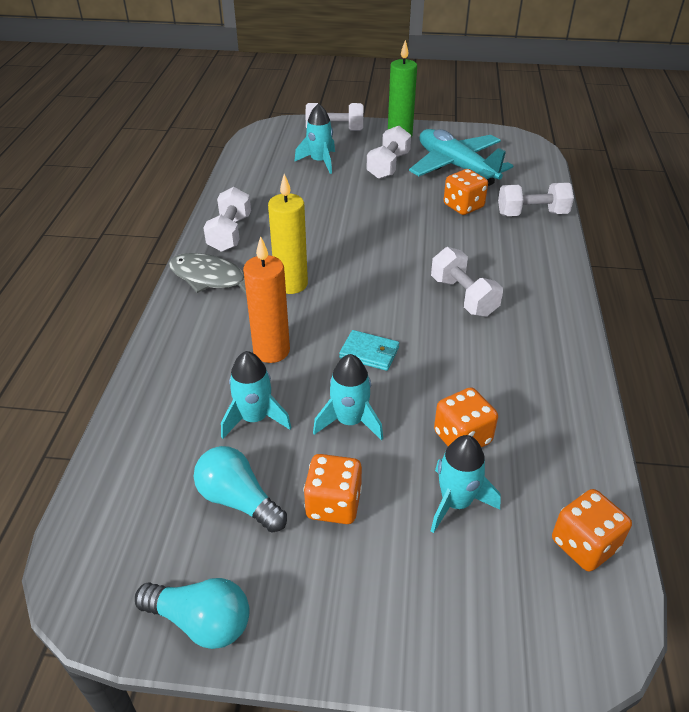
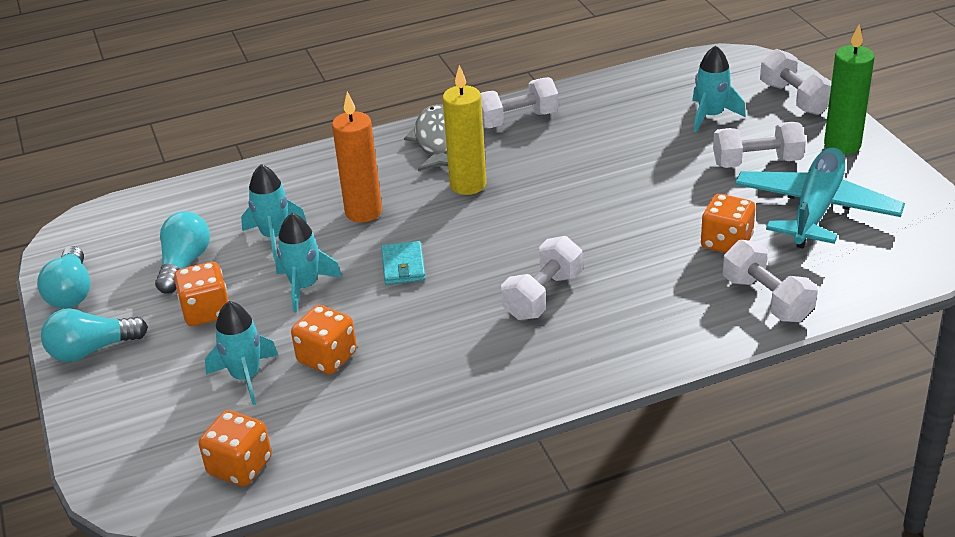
camera: 65 degrees right, 5 degrees down
none -> turquoise light bulb [41,309,148,362]

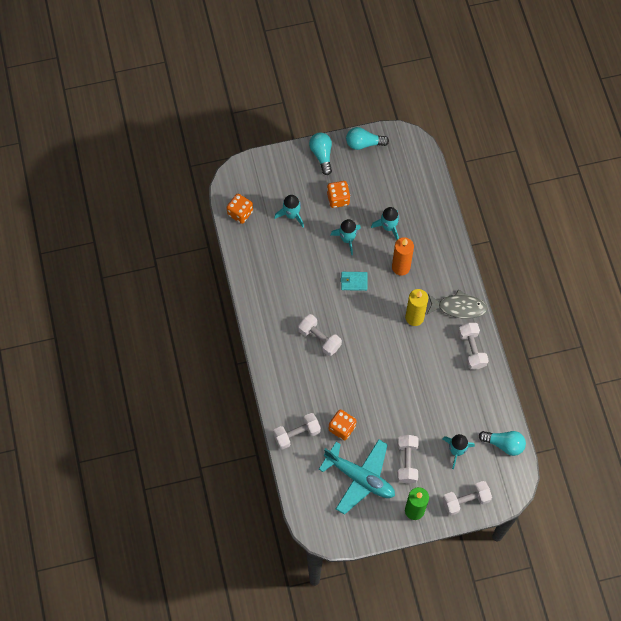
camera: 95 degrees right, 30 degrees up
turquoise light bulb [155,211,210,294] -> turquoise light bulb moved to [479,431,526,456]
orange dice [291,305,357,374] -> none

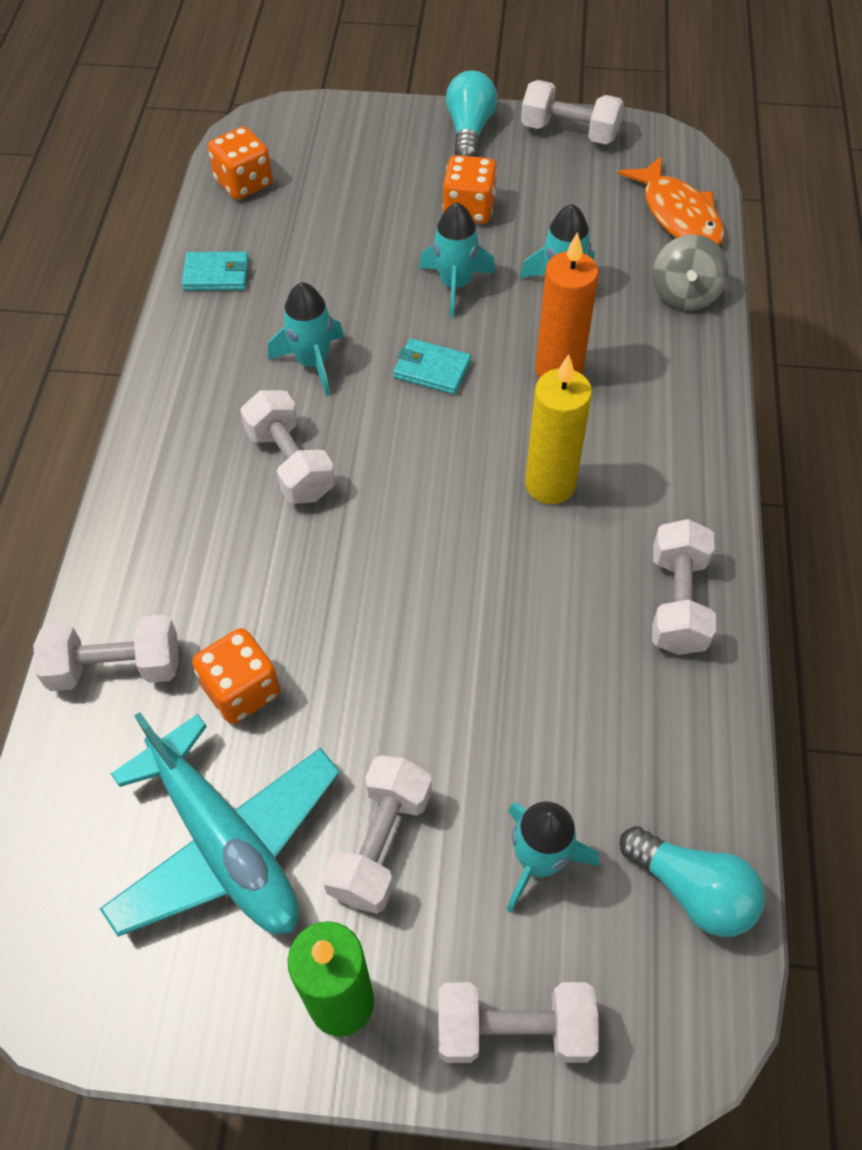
camera: 20 degrees right, 10 degrees down
turquoise rocket [274,195,304,227] -> turquoise rocket moved to [268,282,344,396]
turquoise light bulb [346,127,389,150] -> white dumbbell [521,80,624,144]
grey fish [427,289,488,319] -> none
none -> turquoise wallet [181,251,249,291]
none -> orange fish [618,156,724,245]
none -> grey spinning top [652,235,728,311]

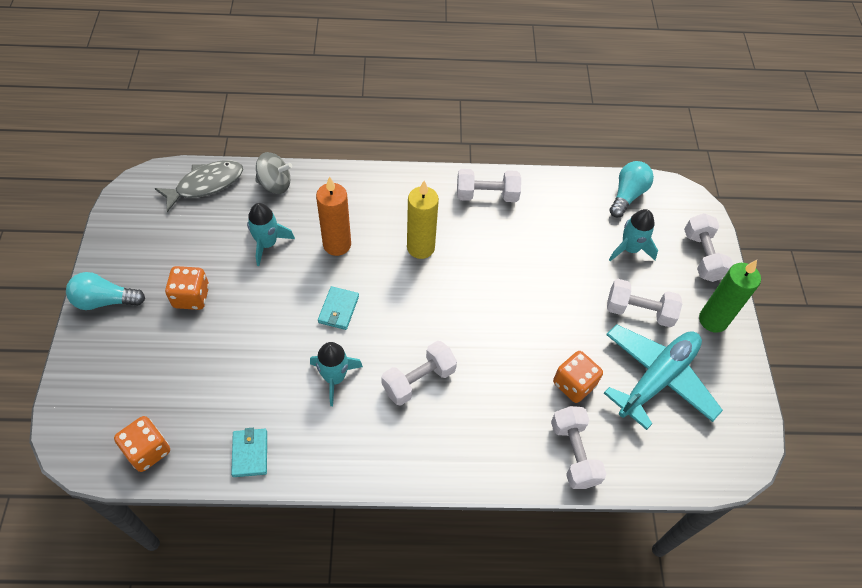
camera: 100 degrees left, 0 degrees up
turquoise rocket [419,202,495,317] -> none
white dumbbell [521,80,624,144] -> none
orange fish [618,156,724,245] -> grey fish [155,160,243,212]

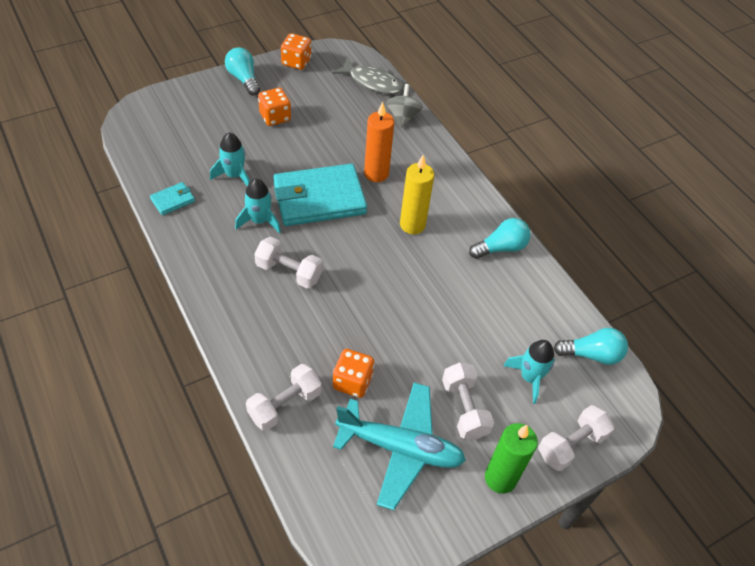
camera: 60 degrees right, 5 degrees down
orange dice [114,416,170,472] -> orange dice moved to [281,33,311,70]
turquoise rocket [247,203,295,266] -> turquoise rocket moved to [210,132,250,186]
grey spinning top [255,152,292,194] -> grey spinning top turned 150 degrees counterclockwise [386,84,423,128]
turquoise wallet [318,286,359,330] -> turquoise wallet [273,164,367,226], size x2.33
white dumbbell [457,169,521,202] -> turquoise light bulb [469,218,531,259]

